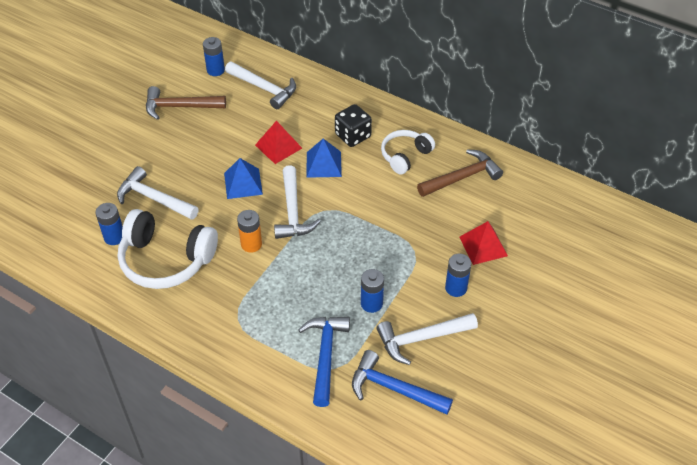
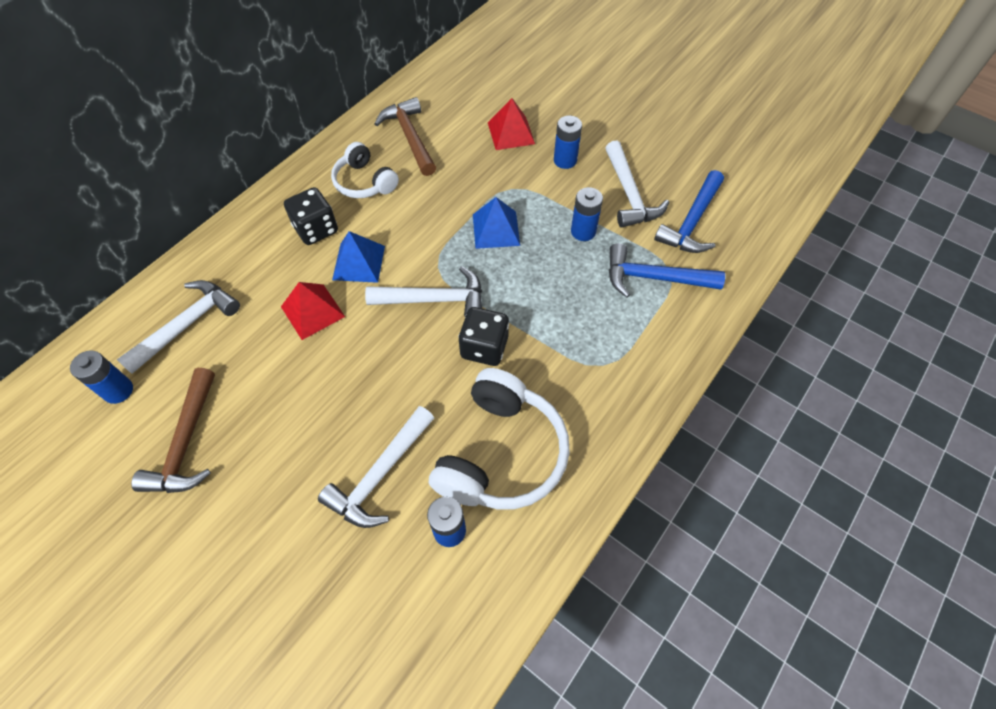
camera: 85 degrees left, 10 degrees up
blue pyramid [224,158,263,199] -> blue pyramid moved to [473,197,520,249]
orange battery [237,210,262,253] -> black dice [458,307,509,366]

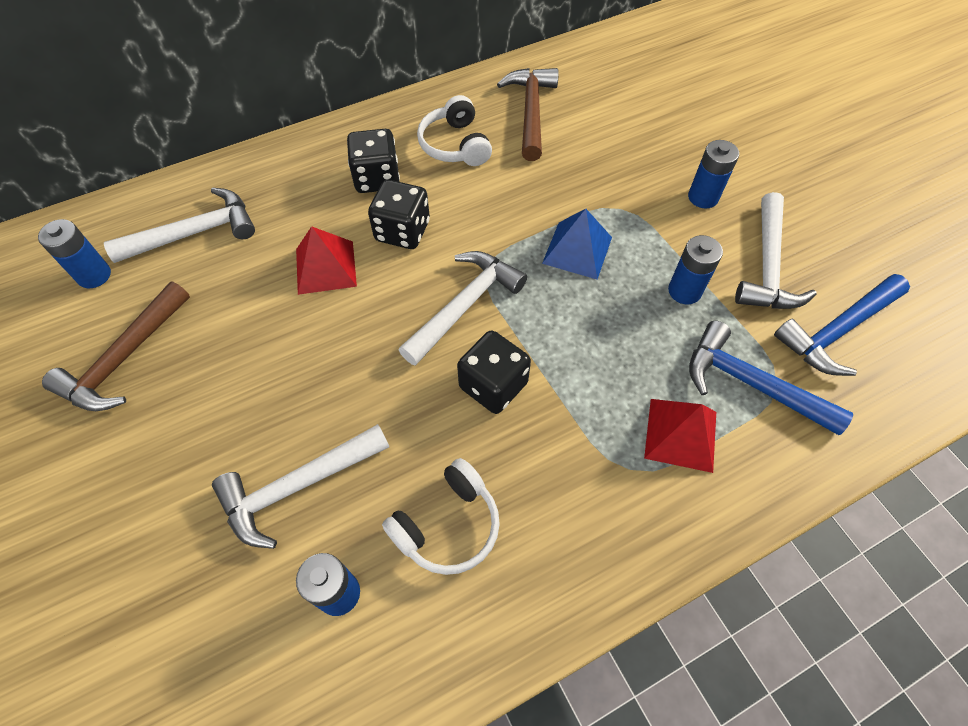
camera: 25 degrees right, 0 degrees up
blue pyramid [332,231,385,283] -> black dice [368,180,430,249]
white hammer [365,266,482,316] -> white hammer turned 75 degrees counterclockwise [399,251,527,366]
white headphones [429,368,570,510] -> white headphones [382,458,500,575], size x0.60
red pyramid [488,98,535,150] -> red pyramid moved to [644,399,716,473]

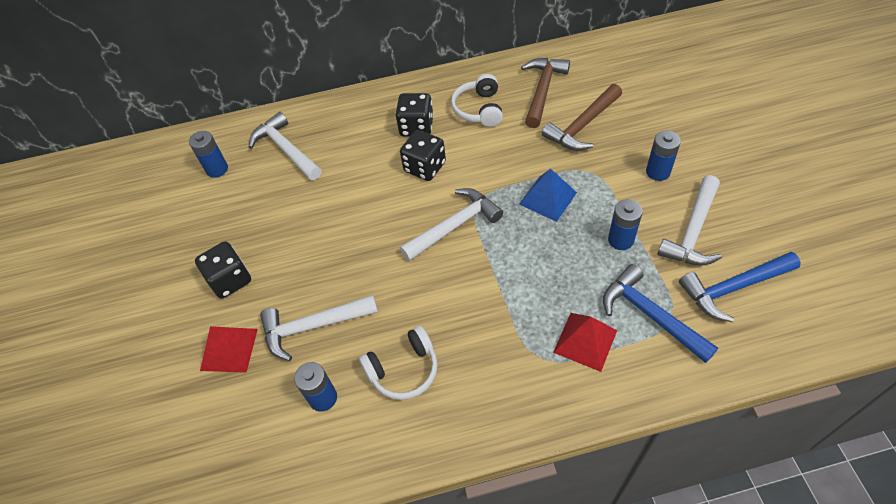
camera: 20 degrees right, 5 degrees down
brown hammer [42,281,190,411] -> brown hammer moved to [542,84,622,151]
white hammer [104,187,255,263] -> white hammer turned 120 degrees counterclockwise [249,112,321,180]
red pyramid [296,226,357,295] -> red pyramid moved to [200,326,258,373]
black dice [457,331,531,414] -> black dice moved to [195,241,251,299]

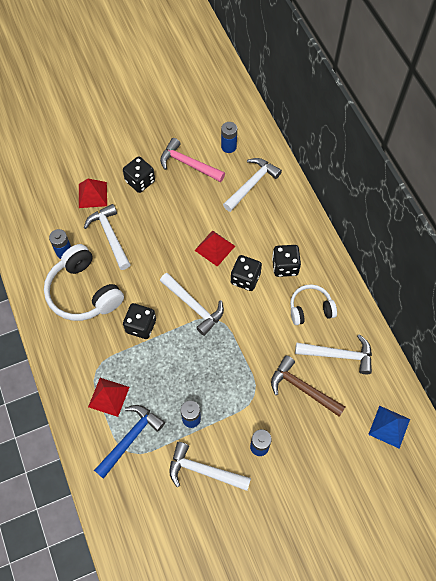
camera: 75 degrees right, 10 degrees up
white headphones [359,326,438,400] -> white headphones [44,244,124,321], size x1.67
blue pyramid [519,169,577,222] -> blue pyramid moved to [368,406,410,449]
brown hammer [521,58,570,128] -> white hammer [295,334,372,374]
blue hammer [679,252,801,322] -> none
none -> black dice [123,303,156,339]
none -> pink hammer [160,138,225,182]
none -> red pyramid [194,230,235,267]

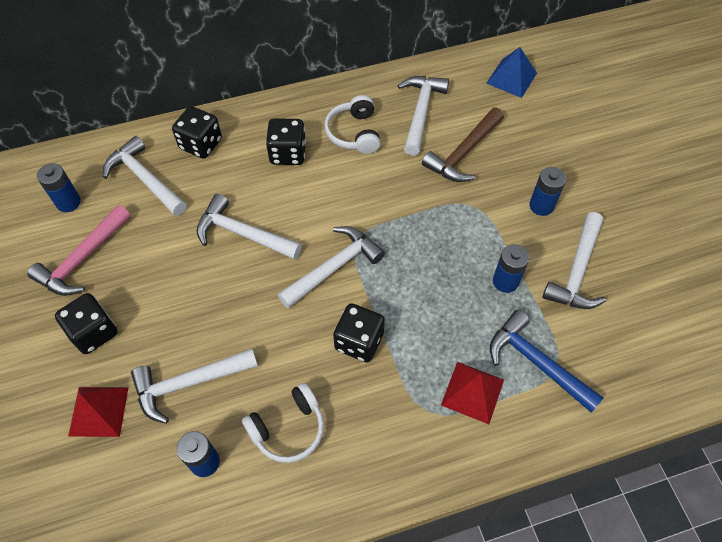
camera: 85 degrees left, 5 degrees down
white headphones [44,244,124,321] -> white headphones [242,383,324,463], size x0.60
red pyramid [194,230,235,267] -> white hammer [197,194,302,260]
black dice [231,255,262,291] -> black dice moved to [172,106,222,159]

